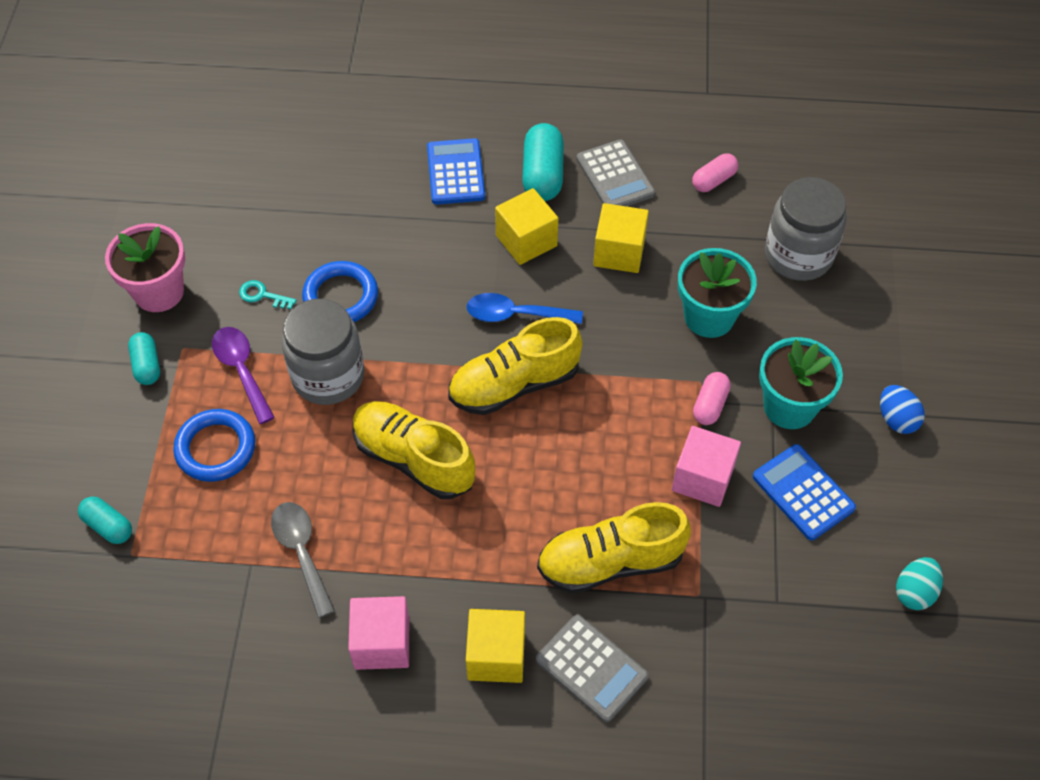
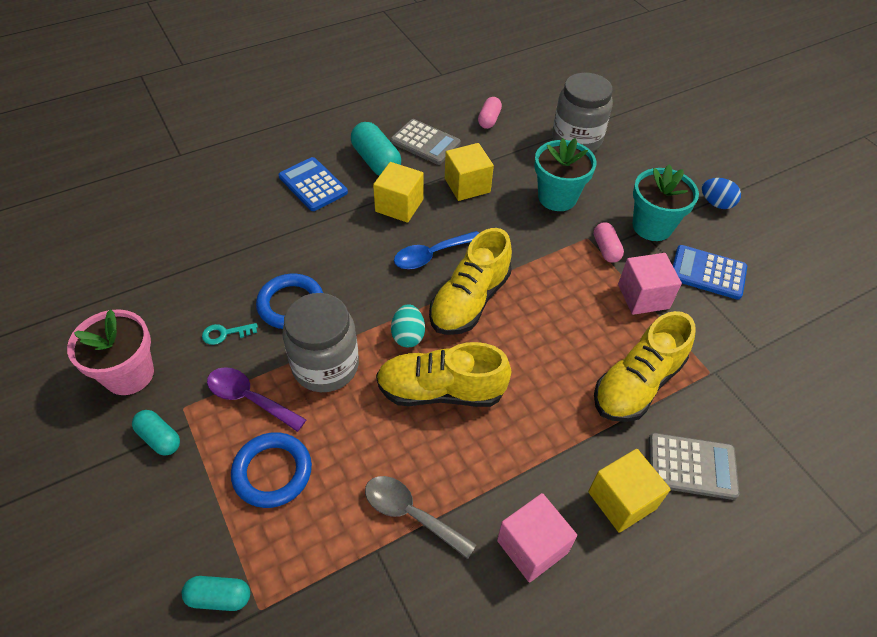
camera: 35 degrees left, 5 degrees down
turquoise egg [896,557,943,610] -> turquoise egg moved to [391,304,425,347]

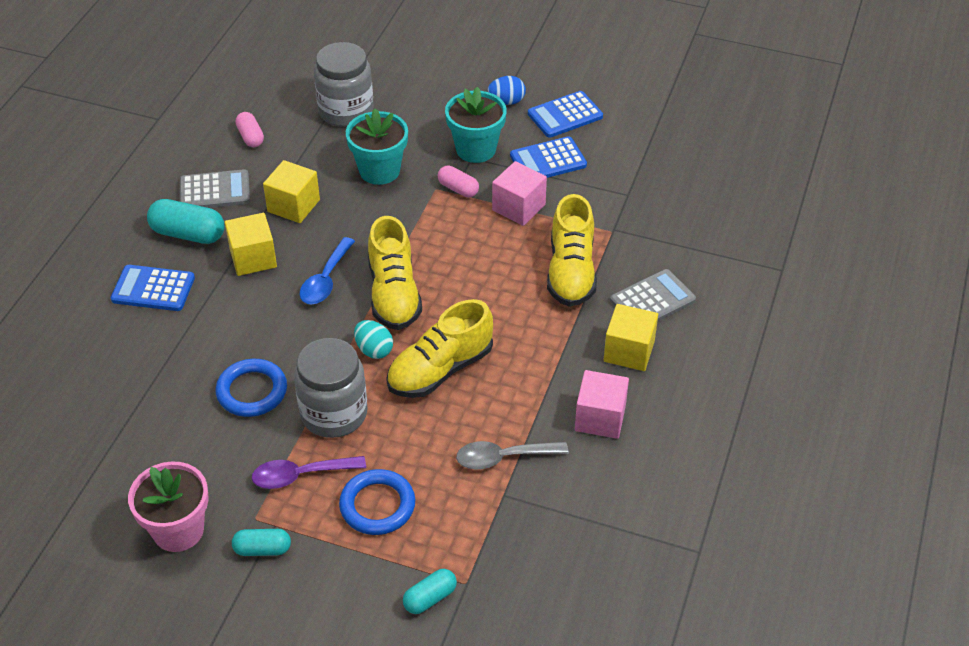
camera: 40 degrees left, 5 degrees down
turquoise key [202,323,258,345] -> none
none -> blue calculator [528,91,603,138]

